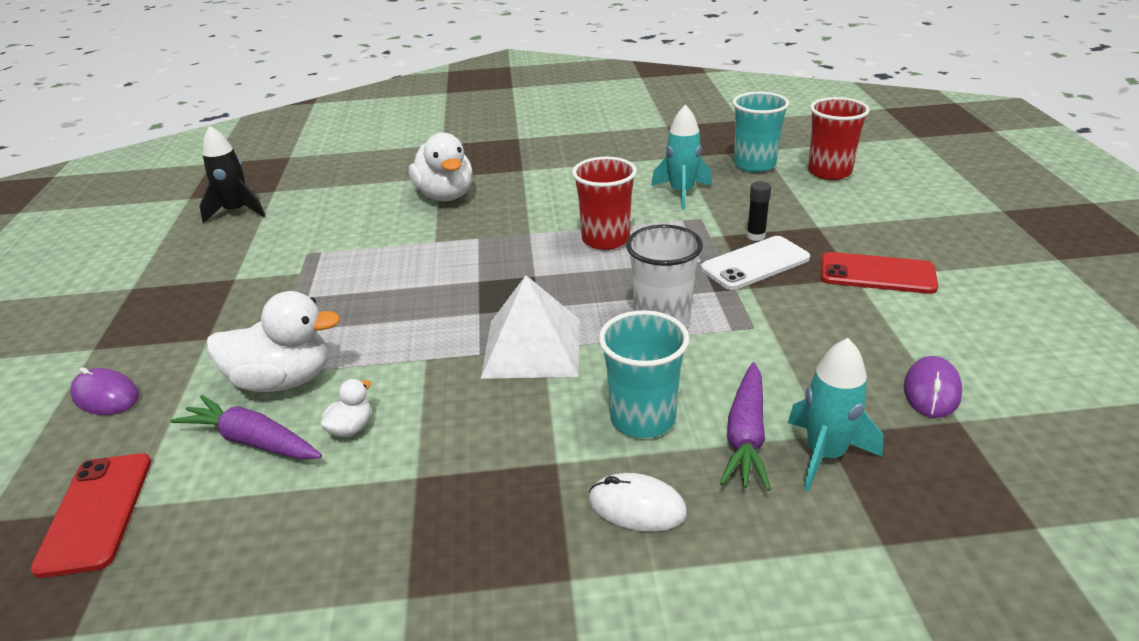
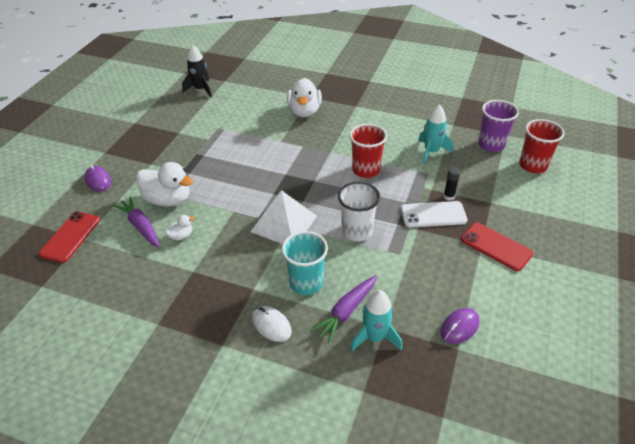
camera: 25 degrees right, 10 degrees up
turquoise cup [732,92,789,172] -> purple cup [478,100,519,152]

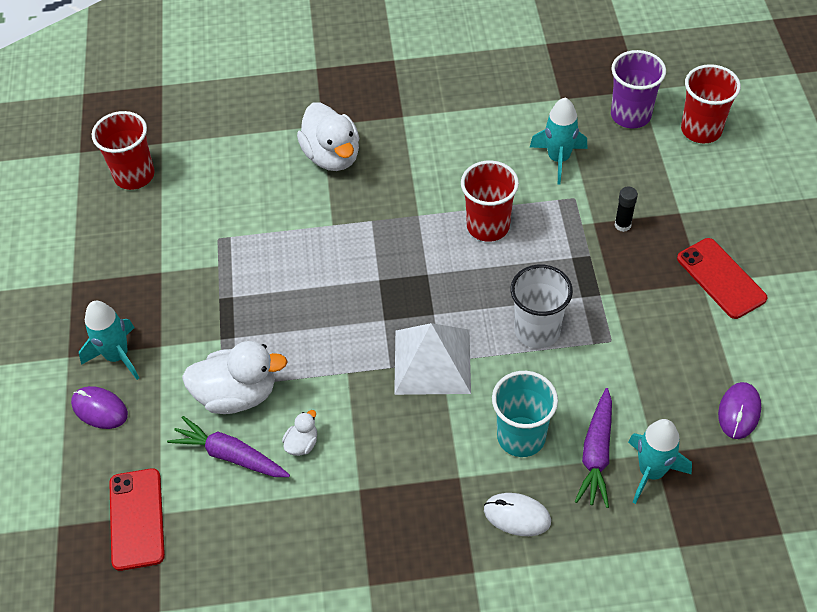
camera: 25 degrees left, 10 degrees up
black rocket [182,45,212,97] -> red cup [92,111,155,190]
white phone [401,201,467,228] -> none
red phone [461,223,533,271] -> red phone turned 45 degrees clockwise [677,238,767,319]
none -> turquoise rocket [79,301,139,380]

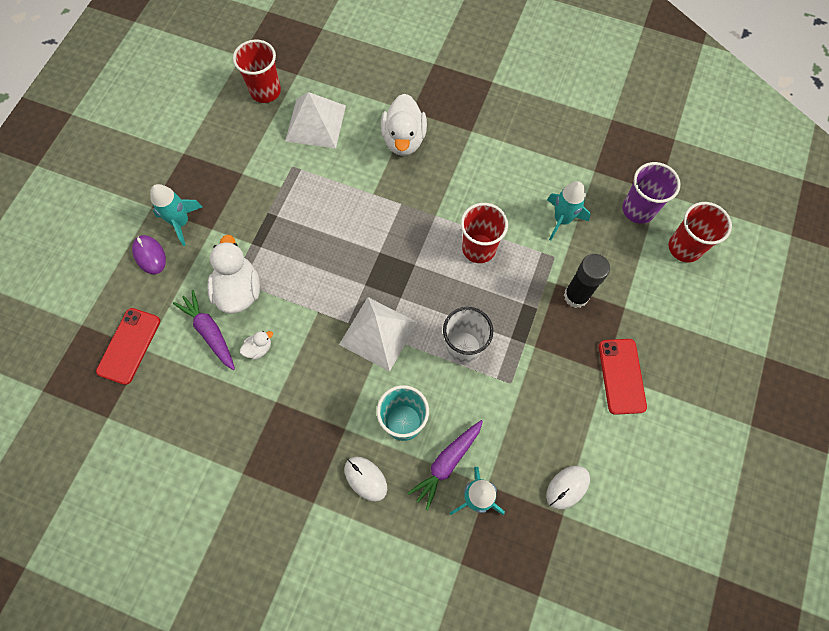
camera: 25 degrees right, 15 degrees up
white duck [182,341,288,414] -> white duck turned 120 degrees counterclockwise [207,234,260,314]
black glue stick [615,187,638,232] -> black glue stick [564,254,610,308], size x1.84
purple mouse [718,382,761,439] -> white mouse [546,466,590,509]
none -> white pyramid [285,92,346,148]

